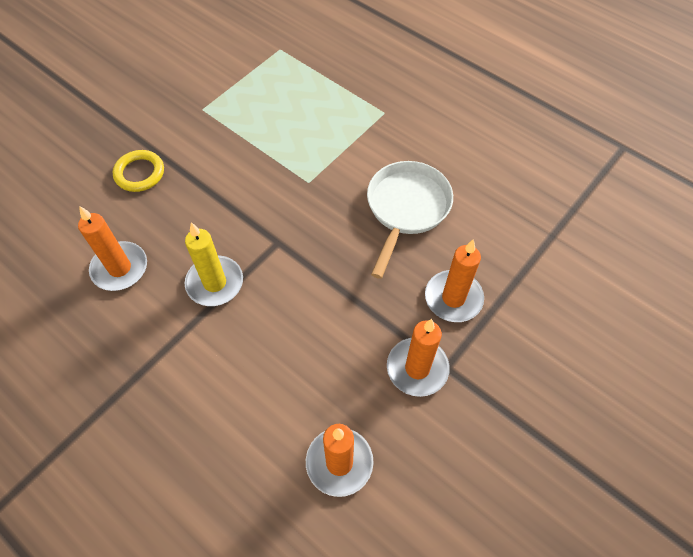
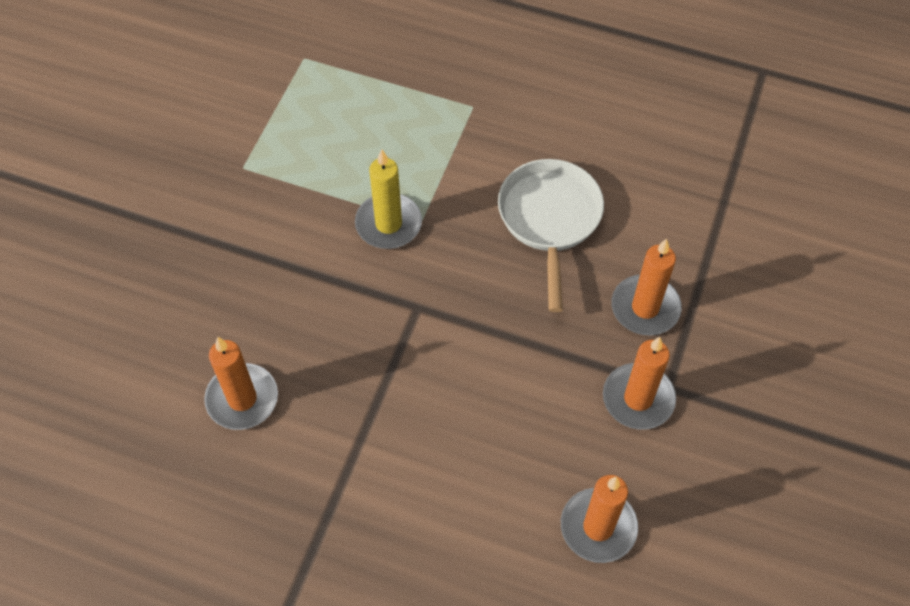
camera: 20 degrees left, 0 degrees up
yellow ring [113,150,164,192] -> none
yellow candle [185,222,243,306] -> yellow candle moved to [355,149,422,249]

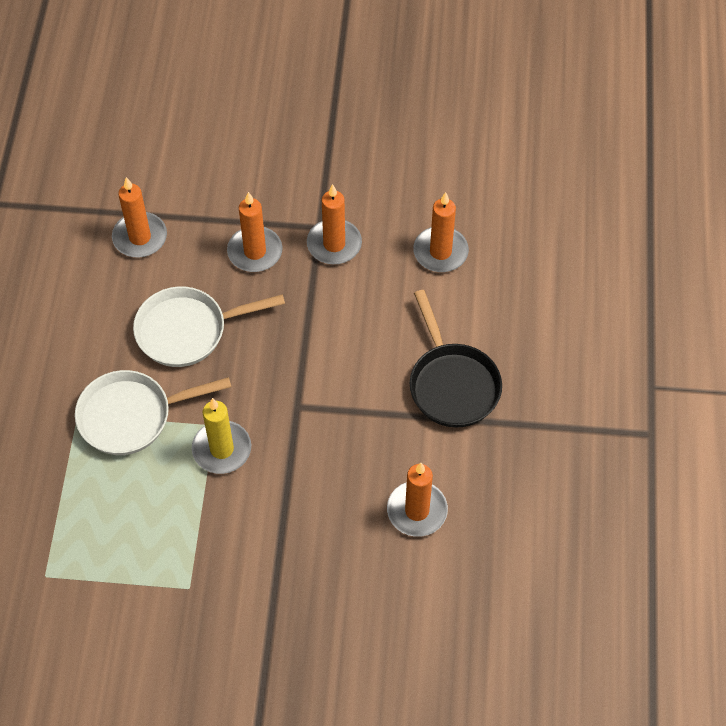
camera: 105 degrees left, 0 degrees up
none -> white pan [75,370,231,455]
none -> orange candle [112,177,167,257]
none -> black pan [410,290,502,428]

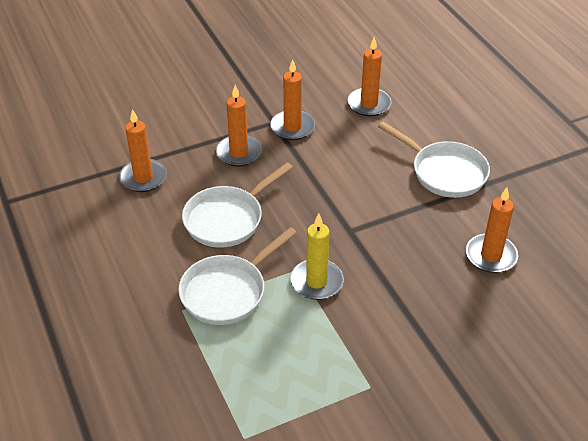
camera: 30 degrees left, 15 degrees down
black pan [410,290,502,428] -> white pan [378,122,490,198]

